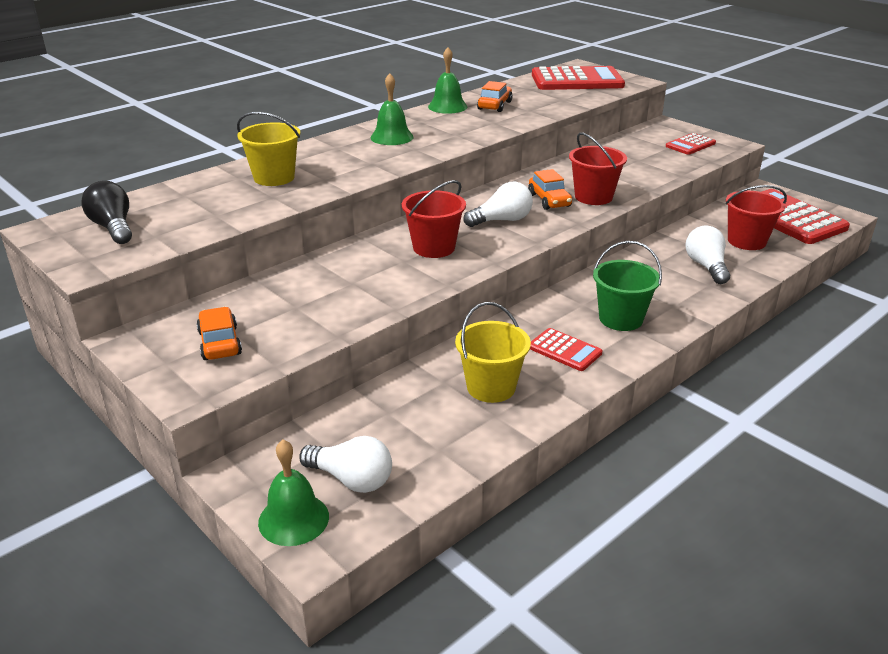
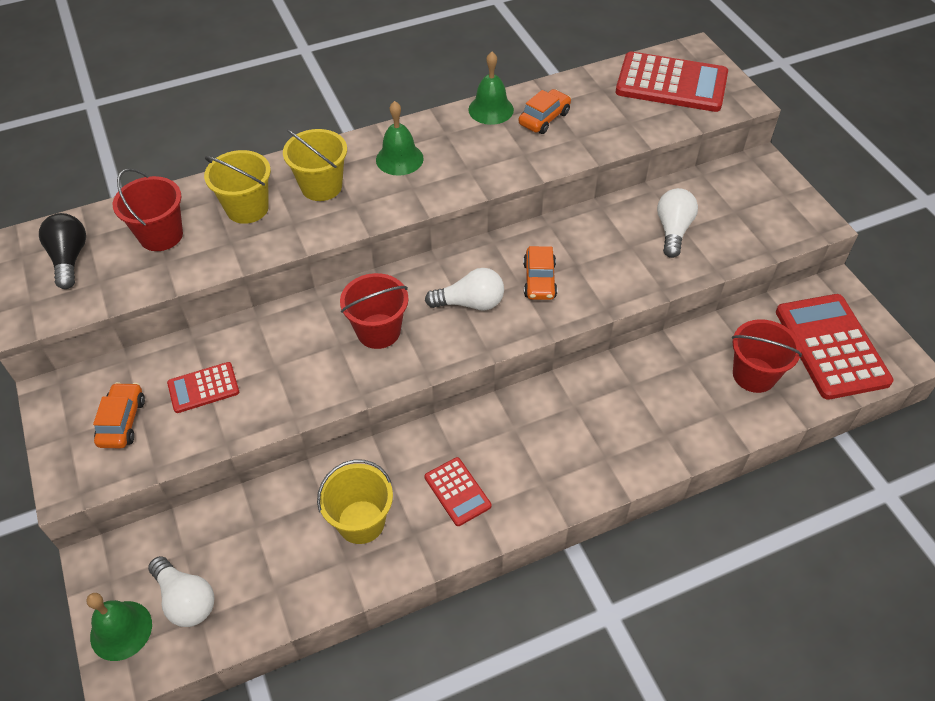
camera: 20 degrees right, 20 degrees up
red bucket [569,132,627,205] -> red bucket moved to [113,168,183,251]
green bucket [593,241,662,331] -> none
red calculator [666,133,716,155] -> red calculator moved to [167,362,239,413]
white light bulb [686,226,730,284] -> white light bulb moved to [657,188,698,258]
none -> yellow bucket [283,129,347,201]

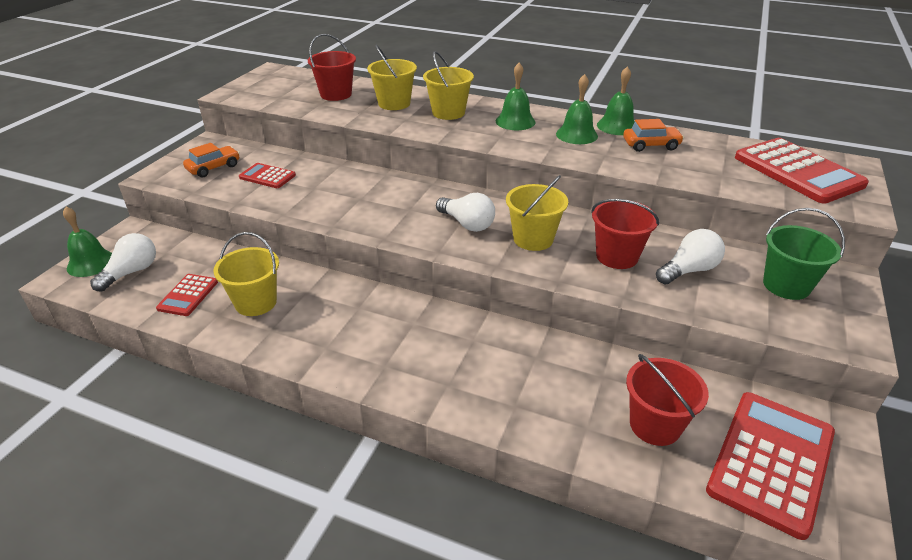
camera: 45 degrees right, 15 degrees down
black light bulb [39,213,86,289] -> none
white light bulb [148,556,215,627] -> white light bulb turned 150 degrees counterclockwise [90,233,156,292]
red bucket [340,273,409,349] -> red bucket moved to [591,199,659,269]
red calculator [424,457,491,526] -> red calculator moved to [156,274,218,316]
orange car [523,246,557,300] -> yellow bucket [506,175,568,251]
none -> green bell [556,74,598,144]
none -> green bucket [763,208,845,300]

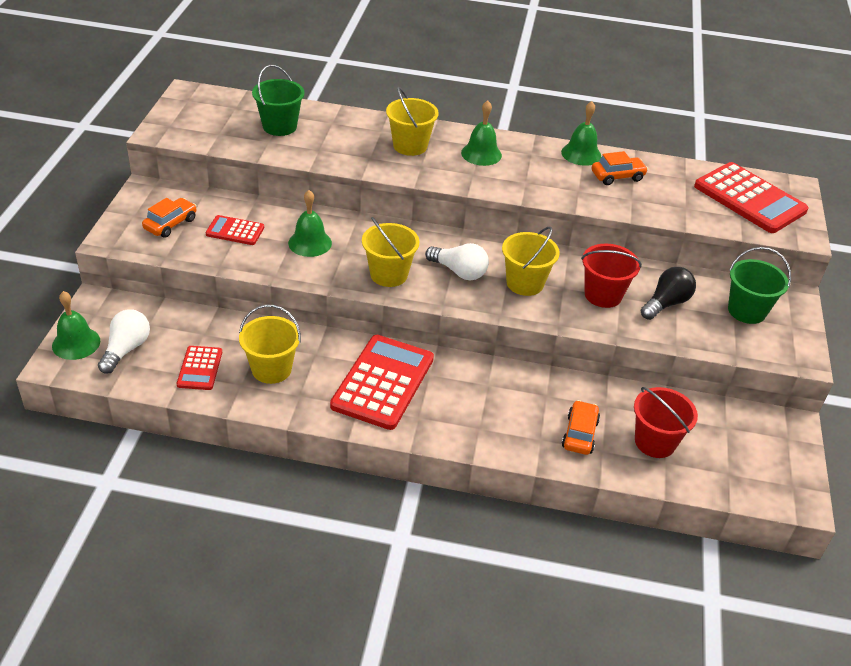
camera: 15 degrees left, 5 degrees up
red bucket [308,34,356,101] -> green bucket [252,65,305,136]
yellow bucket [367,45,417,110] -> yellow bucket moved to [362,217,419,287]
green bell [556,74,598,144] -> green bell moved to [288,190,332,257]
white light bulb [656,229,725,284] -> black light bulb [641,267,696,320]
red calculator [706,392,835,540] -> red calculator moved to [330,335,434,430]
none -> orange car [562,400,600,455]

